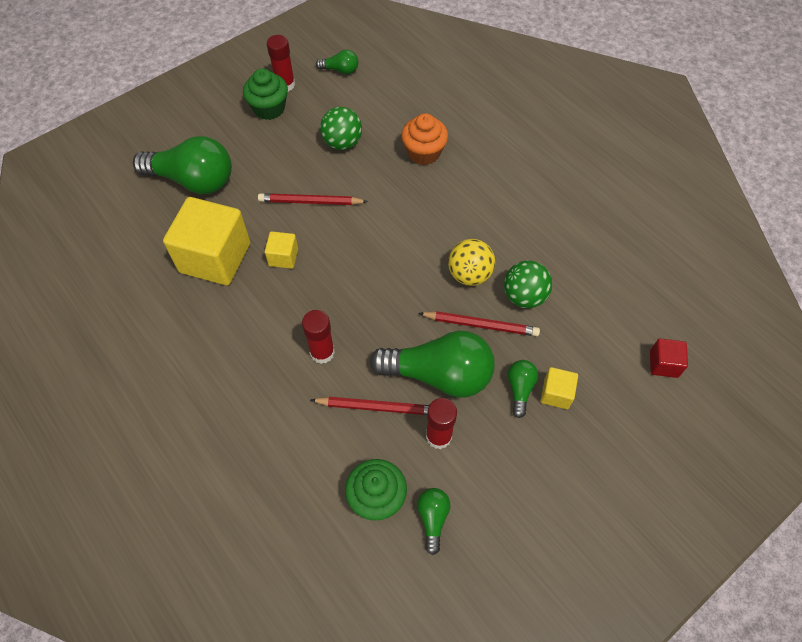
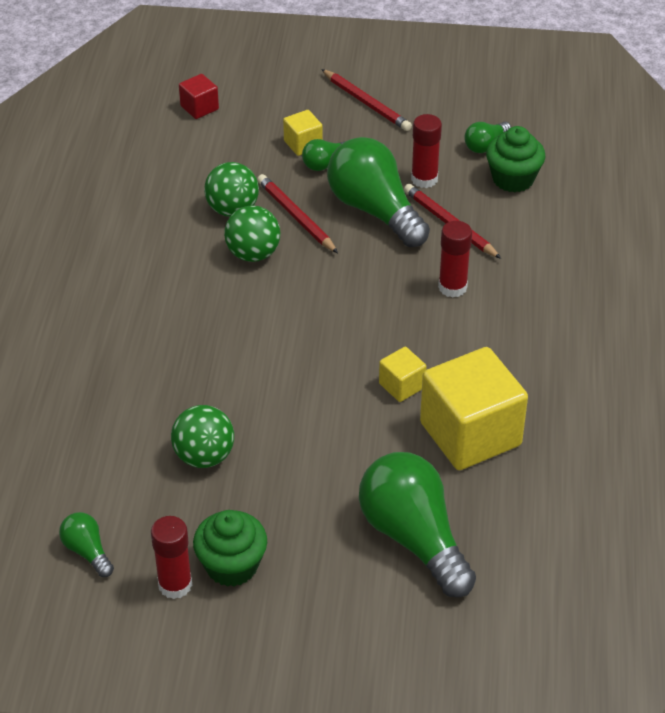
camera: 135 degrees left, 15 degrees down
red pencil [258,193,368,205] -> red pencil moved to [321,69,412,131]
orange cupcake [401,113,448,165] -> none
yellow ball [448,239,495,286] -> green ball [224,205,281,262]

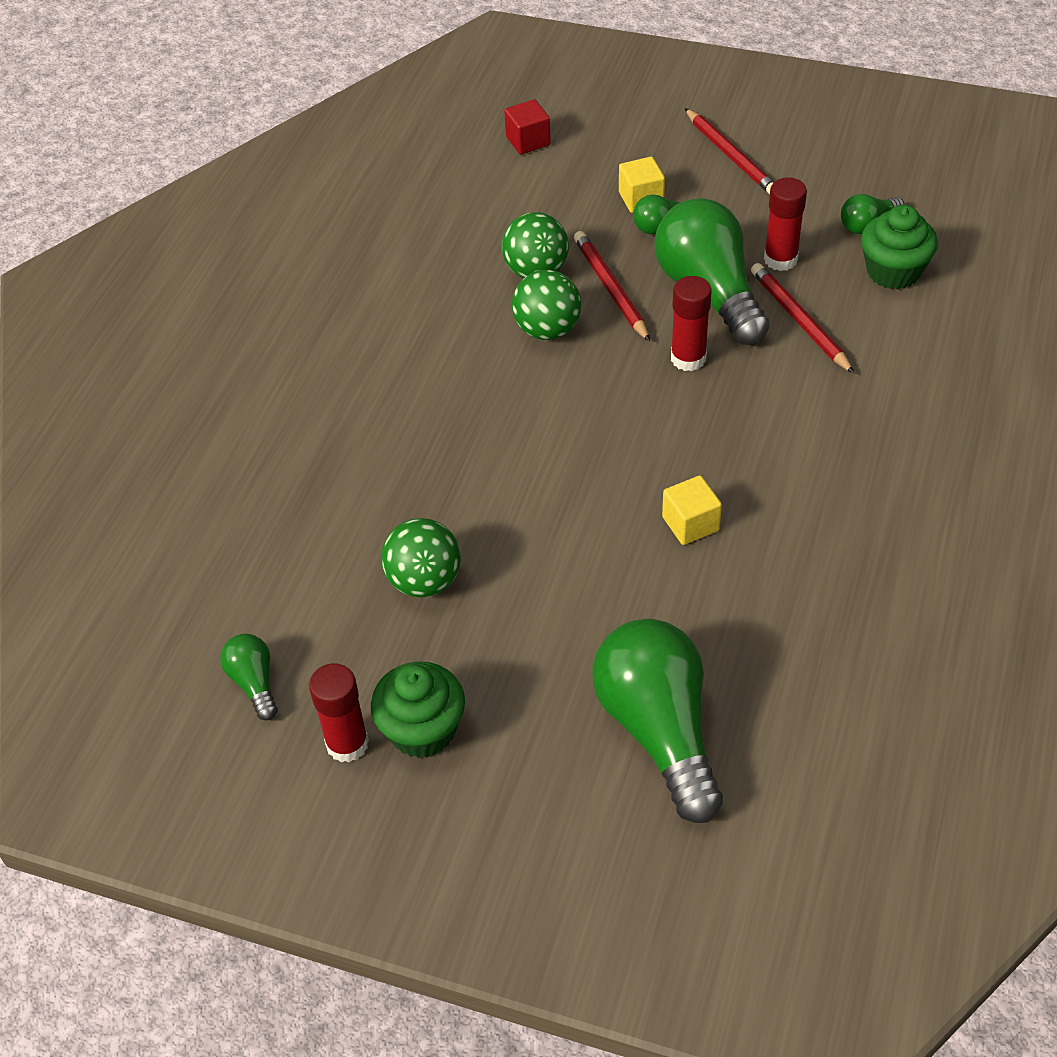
camera: 15 degrees right, 5 degrees up
yellow cube [420,347,528,470] -> none
red glue stick [438,221,472,298] -> red glue stick moved to [671,276,712,371]

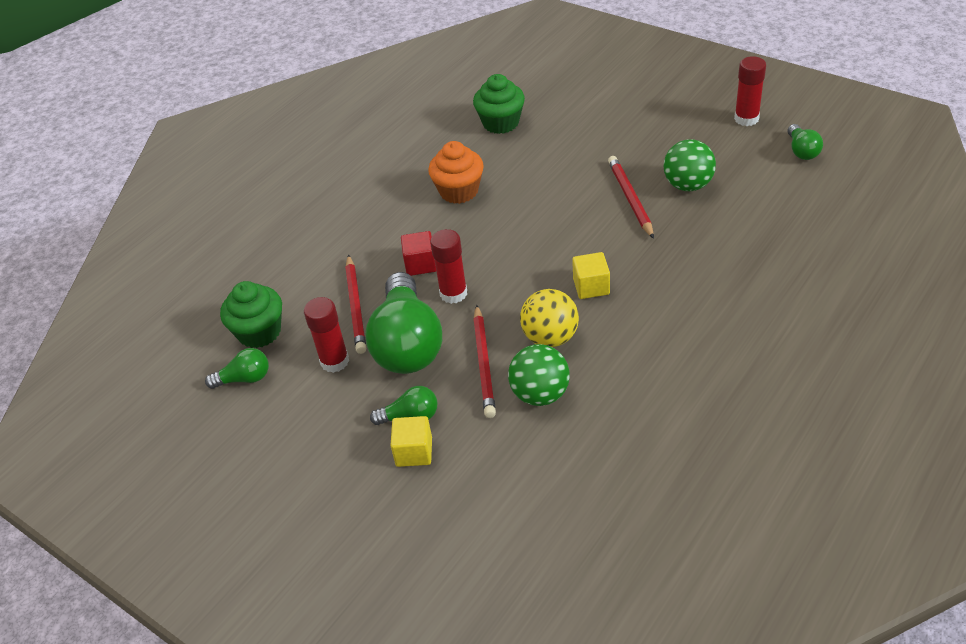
camera: 160 degrees left, 5 degrees down
green cupcake [371,661,465,758] -> green cupcake moved to [473,74,525,134]
red cube [504,99,551,155] -> red cube moved to [401,231,436,276]
green ball [512,270,581,340] -> yellow ball [520,289,579,347]
green light bulb [592,619,723,823] -> none
yellow cube [662,475,722,545] -> yellow cube moved to [572,252,610,299]
red pencil [685,108,774,195] -> red pencil moved to [608,156,654,239]
none -> orange cupcake [428,141,484,204]

